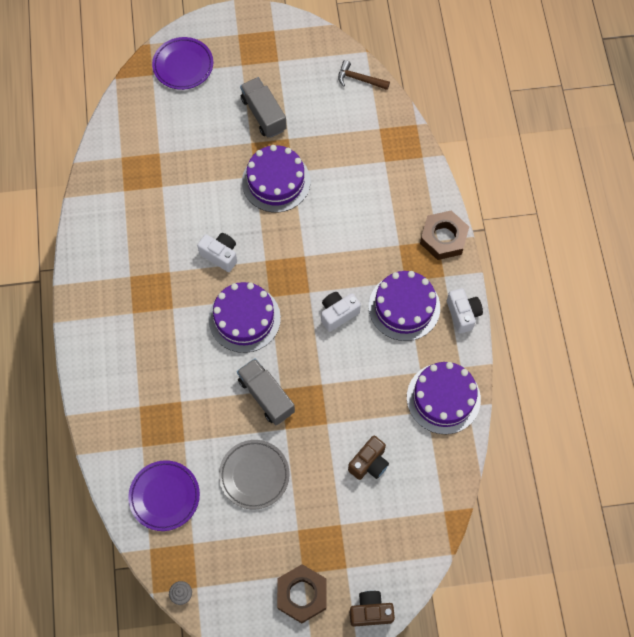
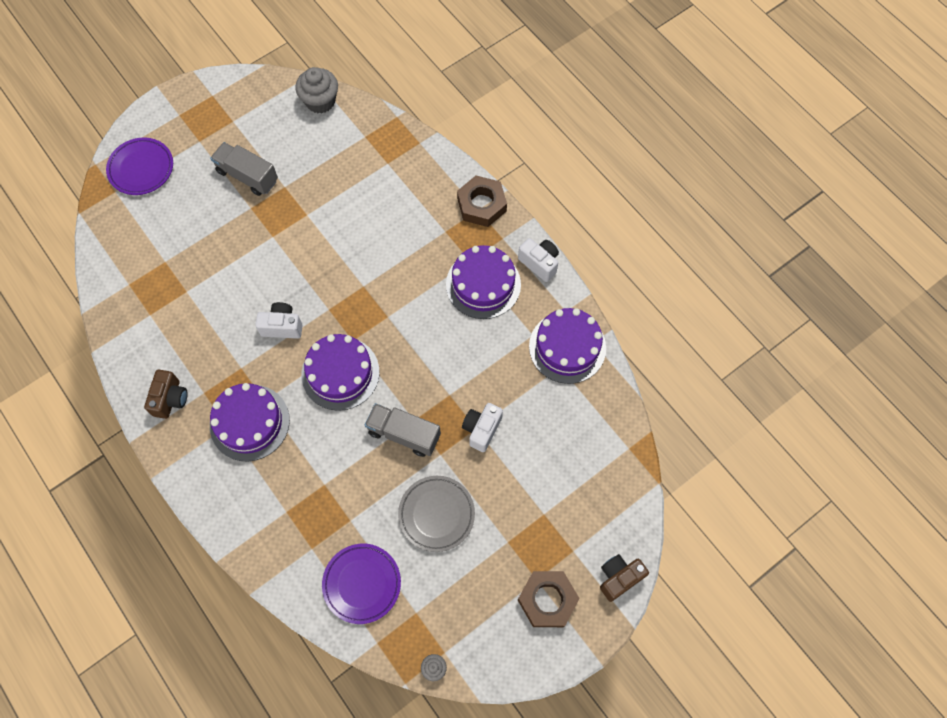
camera: 30 degrees left, 0 degrees up
purple cake [242,145,310,212] -> purple cake moved to [210,383,290,462]
white camera [321,292,361,332] -> white camera moved to [462,403,503,452]
brown hammer [338,60,390,90] -> grey cupcake [295,67,338,114]
brown camera [348,436,389,480] -> brown camera moved to [144,370,187,419]

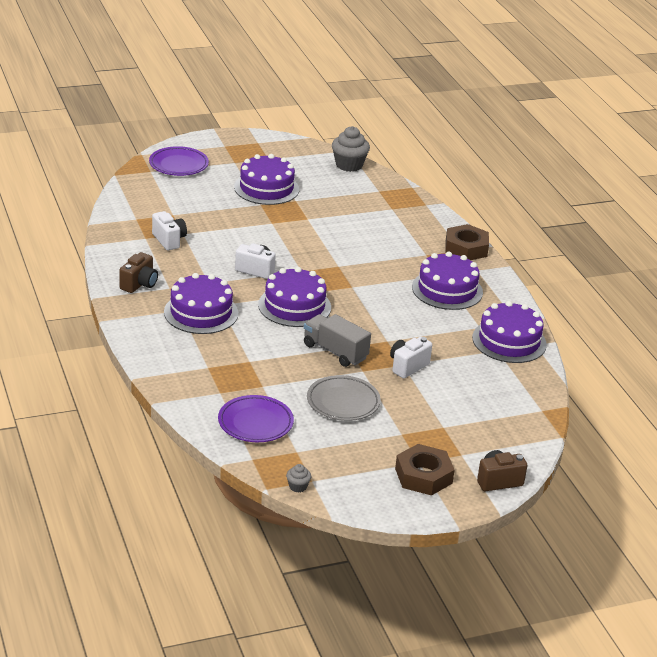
camera: 15 degrees right, 35 degrees down
grey truck [210,142,278,196] -> purple cake [234,154,299,205]
white camera [518,238,559,282] -> white camera moved to [152,211,187,250]

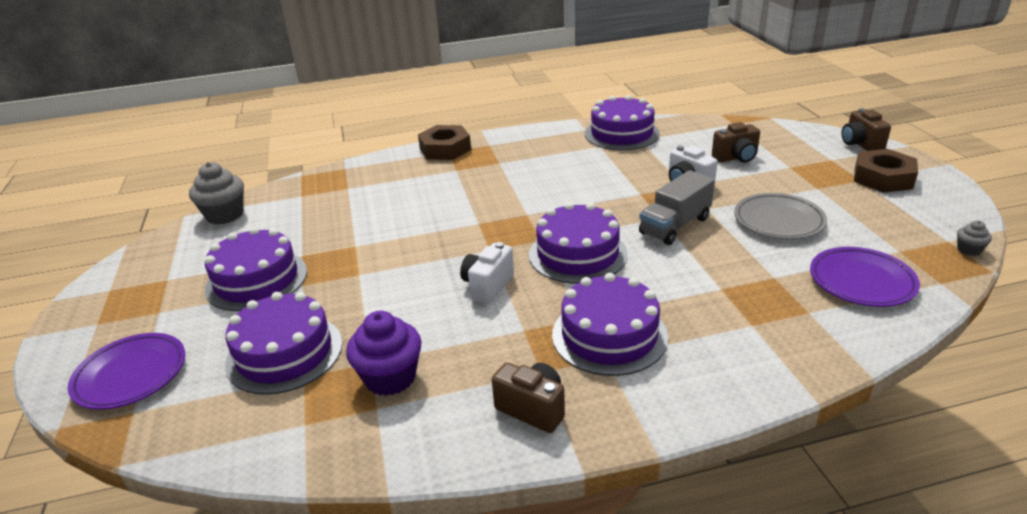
camera: 80 degrees left, 0 degrees up
white camera [152,211,187,250] -> purple cupcake [346,311,422,396]
purple cake [412,252,483,310] -> purple cake moved to [225,292,342,395]
none -> brown camera [712,122,760,163]

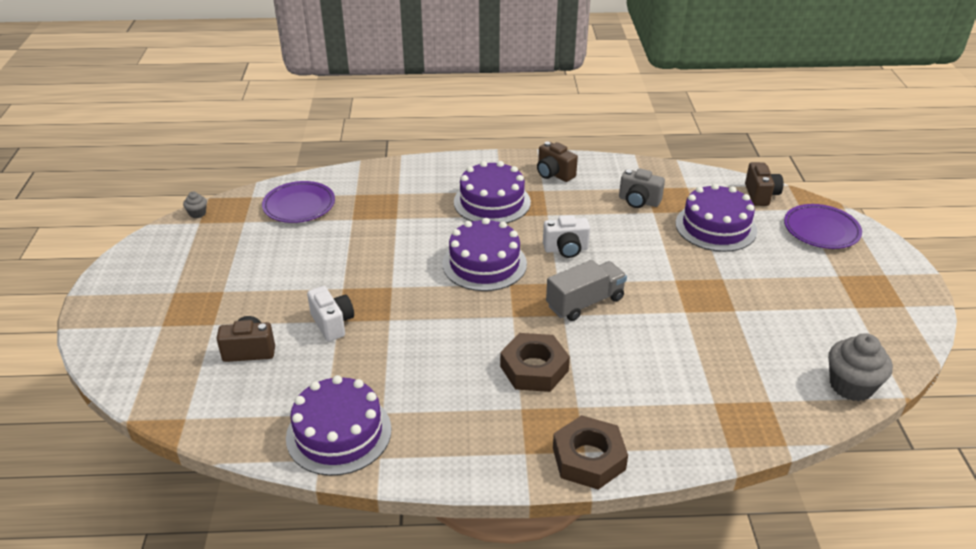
camera: 170 degrees left, 5 degrees up
purple cake [205,227,307,311] -> none
purple cupcake [346,311,422,396] -> grey camera [619,169,665,208]
white camera [460,242,514,304] -> white camera turned 45 degrees clockwise [543,215,590,258]
grey truck [639,170,715,245] -> grey truck moved to [546,260,627,321]
grey plate [734,193,827,239] -> none
brown camera [842,108,891,151] -> brown camera moved to [745,162,783,206]
brown nut [854,149,918,193] -> brown nut moved to [500,333,570,392]

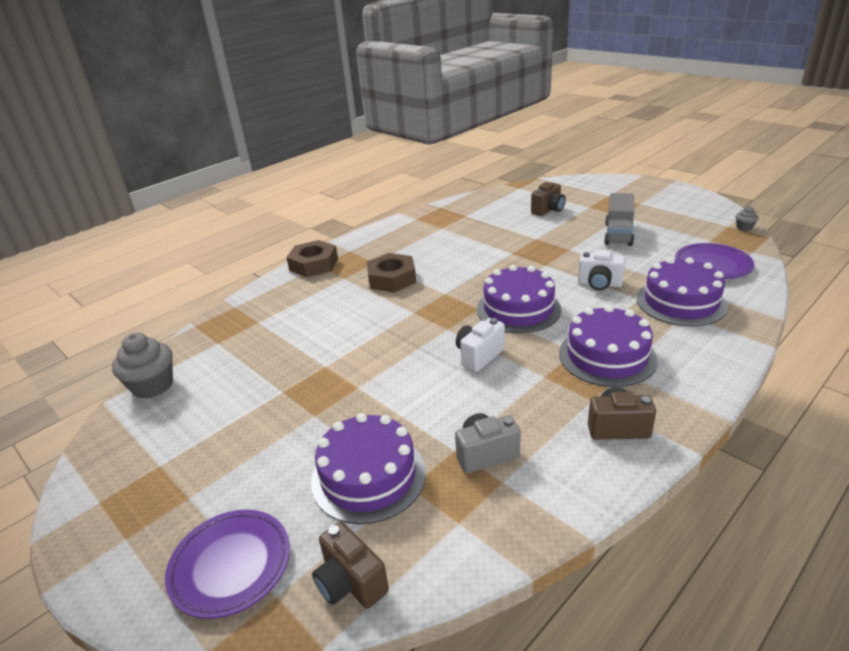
camera: 140 degrees right, 5 degrees down
purple cake [286,375,392,476] -> purple cake moved to [636,257,728,327]
white camera [307,286,354,342] -> white camera moved to [578,250,626,290]
grey truck [546,260,627,321] -> grey truck moved to [604,193,634,246]

